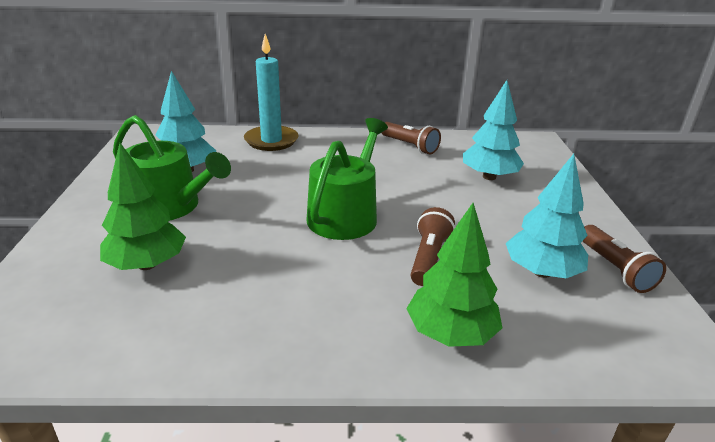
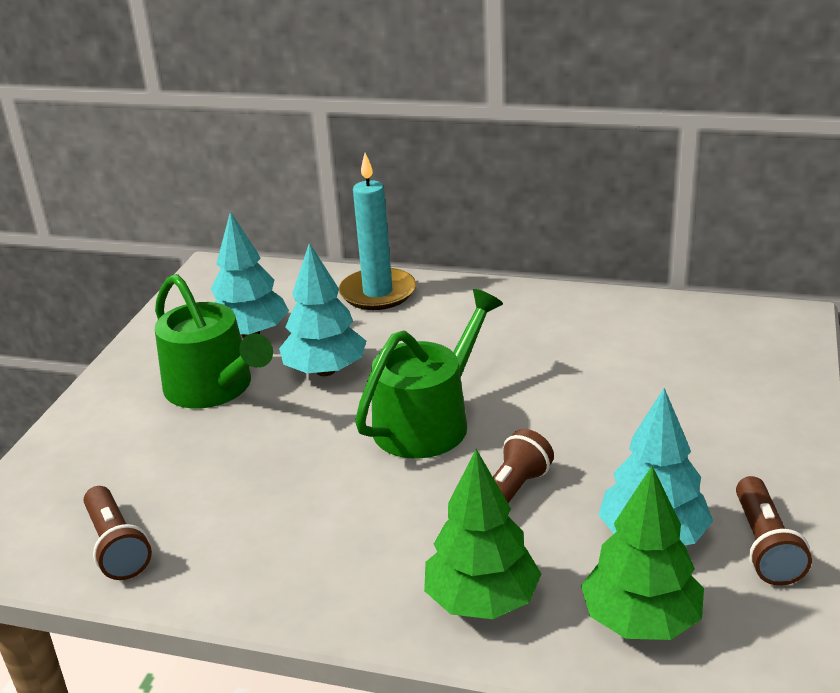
camera: 20 degrees right, 0 degrees up
green tree [100,143,186,270] -> green tree moved to [581,466,704,640]
brown flashlight [382,122,441,154] -> brown flashlight moved to [84,486,152,580]
turquoise tree [463,80,524,180] -> turquoise tree moved to [279,243,366,376]

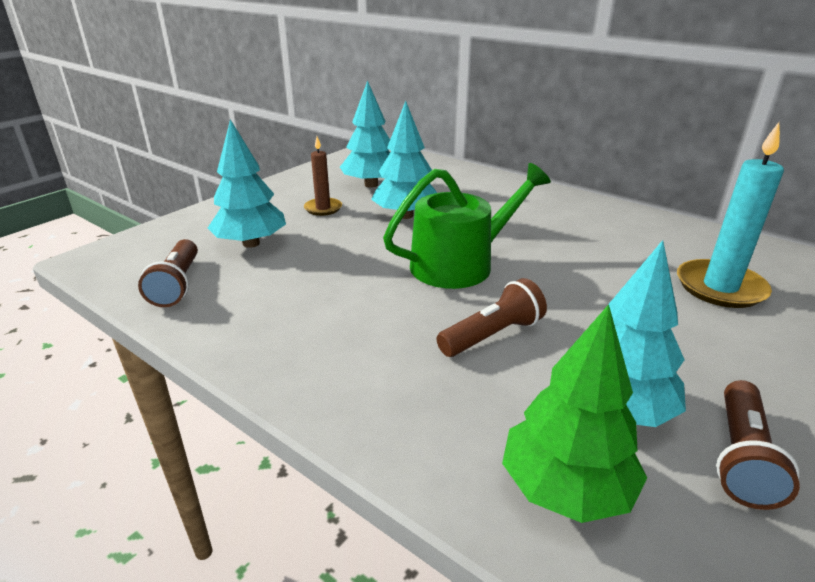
camera: 20 degrees right, 0 degrees up
green watering can [155,274,273,409] -> brown candle [304,137,342,216]
turquoise candle [339,153,416,310] -> turquoise candle moved to [677,122,784,308]
green tree [424,449,541,619] -> none
none -> turquoise tree [208,119,286,248]

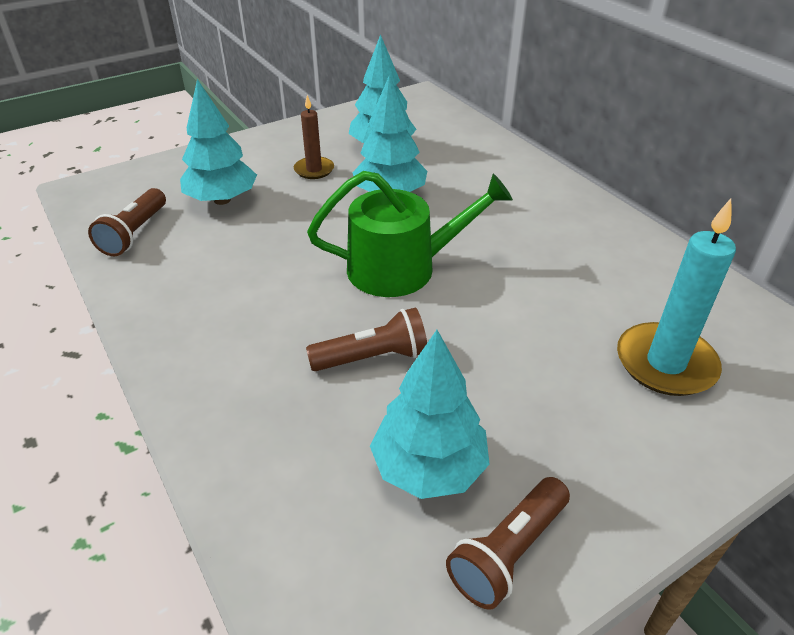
camera: 20 degrees right, 10 degrees up
green tree [502,304,647,523] -> none

